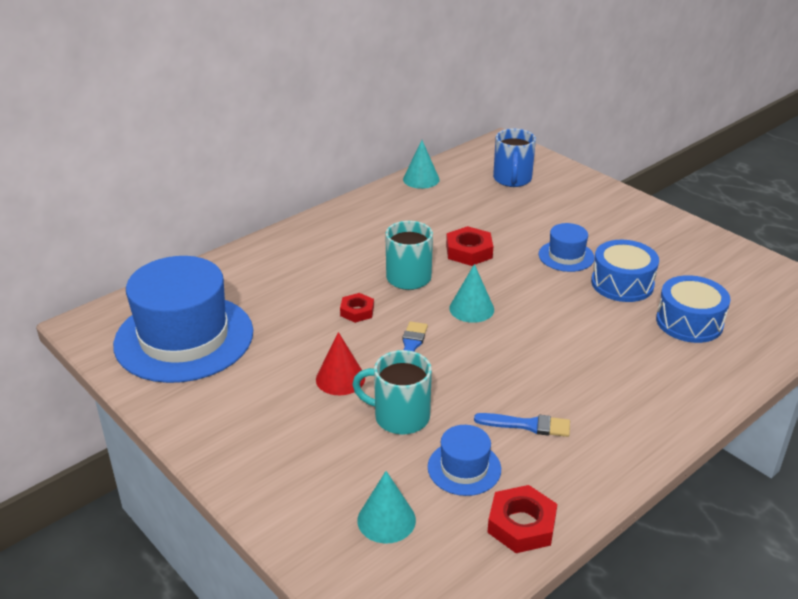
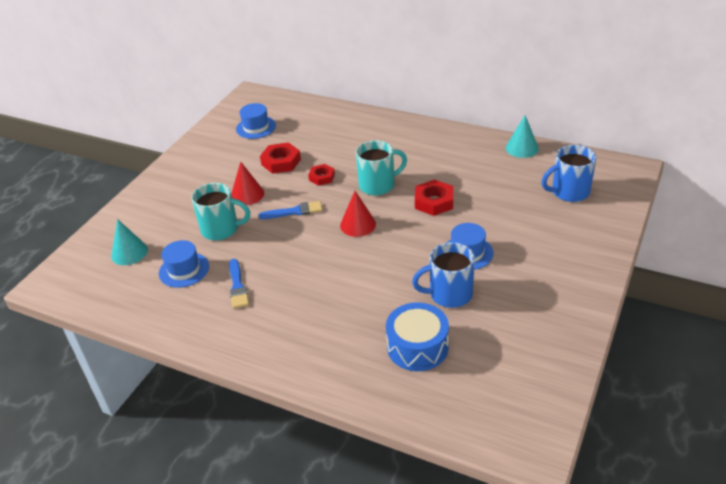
camera: 70 degrees right, 5 degrees up
blue hat [113,256,253,383] -> blue hat [236,103,276,139], size x0.45
turquoise mug [352,350,432,435] -> turquoise mug turned 105 degrees clockwise [191,183,250,240]
turquoise cone [449,264,494,323] -> red cone [340,191,376,237]
red nut [487,485,557,553] -> red nut moved to [260,142,301,174]
blue drum [591,240,659,302] -> blue mug [412,242,475,308]

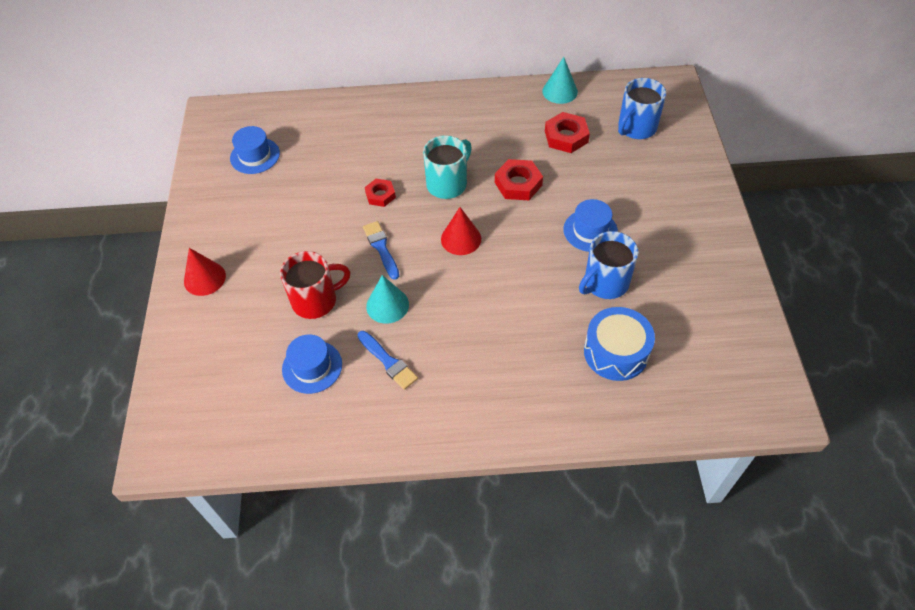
camera: 30 degrees left, 15 degrees up
turquoise cone [111,219,148,265] -> turquoise cone moved to [366,275,409,324]
turquoise mug [191,183,250,240] -> red mug [280,251,350,319]
red cone [231,162,264,205] -> red cone moved to [184,248,226,296]
blue brush [259,201,323,219] -> blue brush turned 75 degrees counterclockwise [363,221,399,280]
red nut [260,142,301,174] -> red nut moved to [545,112,590,153]

